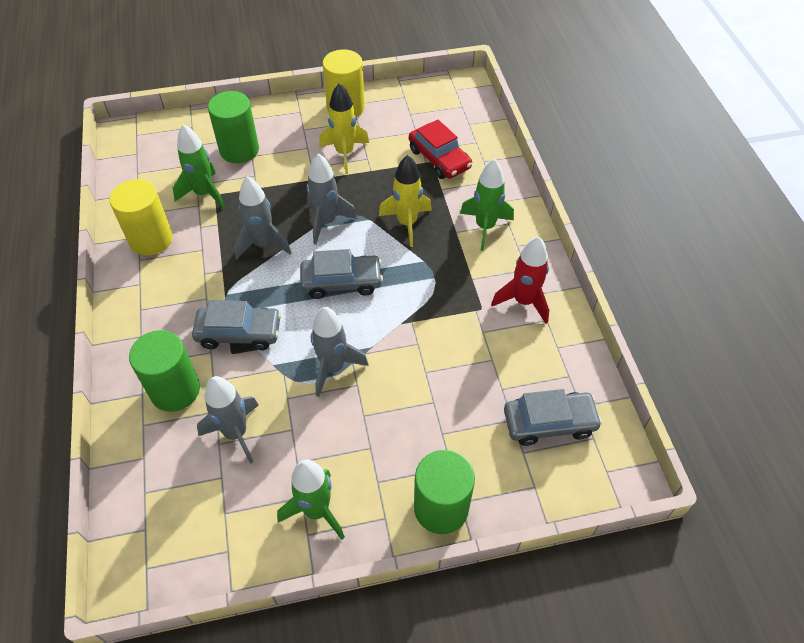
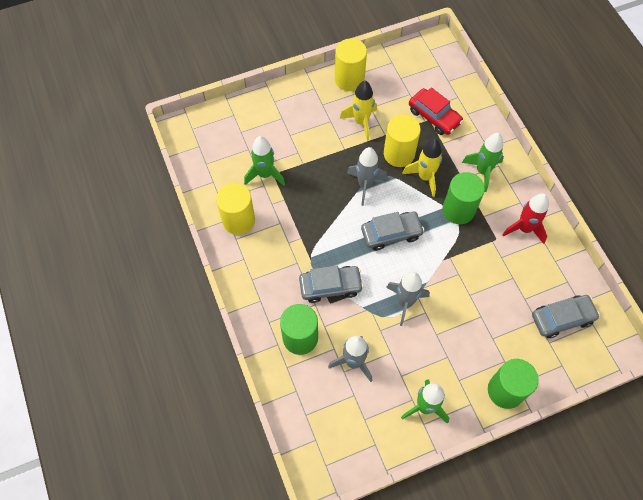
camera: 10 degrees left, 10 degrees up
green cylinder [208,91,259,163] -> green cylinder moved to [443,172,485,224]
grey rocket [234,176,292,260] -> none
none -> yellow cylinder [384,115,421,167]

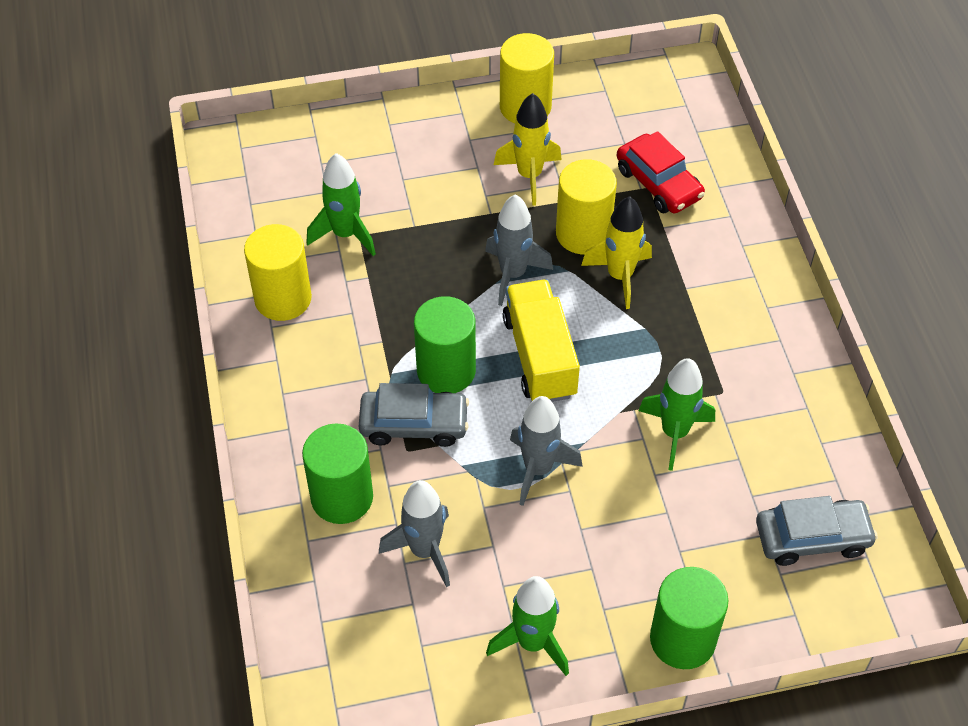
camera: 10 degrees right, 10 degrees down
grey car [361,212,424,251] -> yellow truck [503,280,580,402]
green cylinder [443,172,485,224] -> green cylinder moved to [414,296,476,393]
green rocket [462,133,504,192] -> green rocket moved to [638,358,715,471]
red rocket [502,193,549,244] -> none

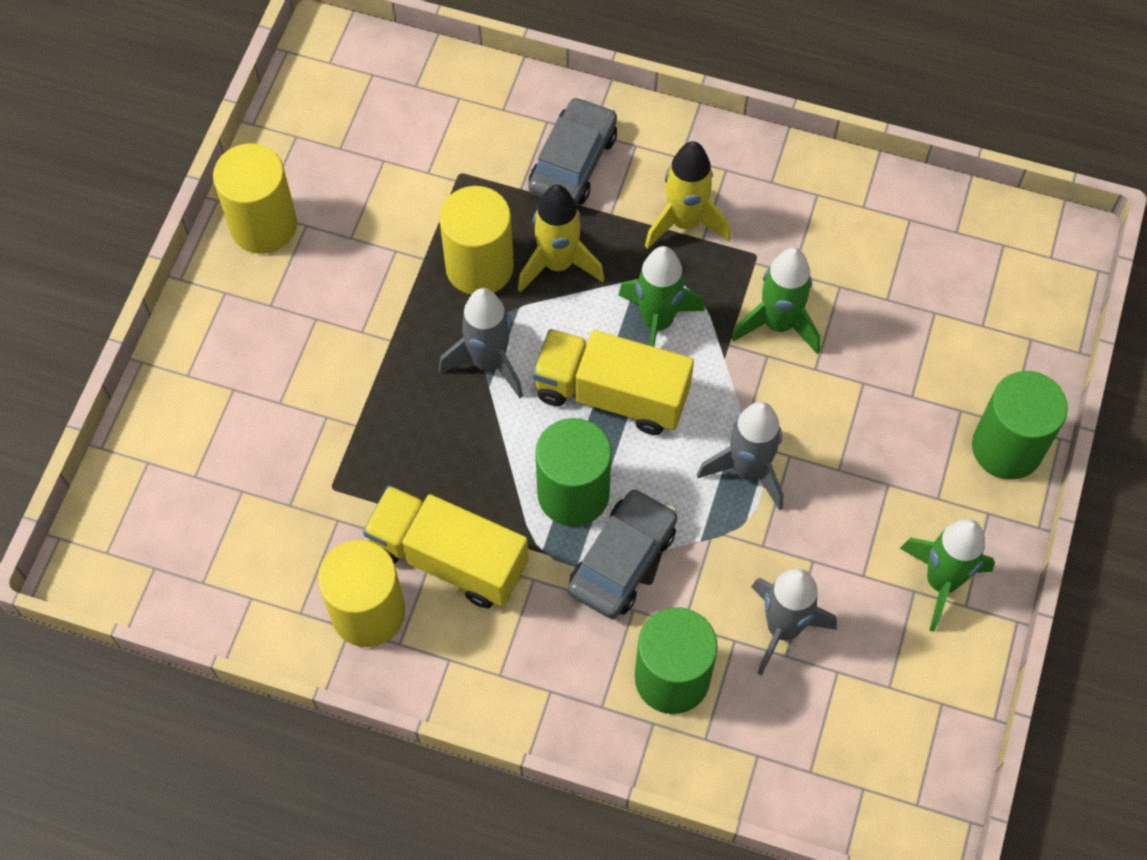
camera: 60 degrees left, 10 degrees up
green rocket [306,153,376,256] -> green rocket moved to [618,246,705,347]
yellow rocket [494,93,562,206] -> yellow rocket moved to [645,141,731,249]
red car [617,131,705,213] -> none
grey car [756,496,878,566] -> grey car moved to [529,97,617,205]
none -> yellow truck [363,486,529,608]

